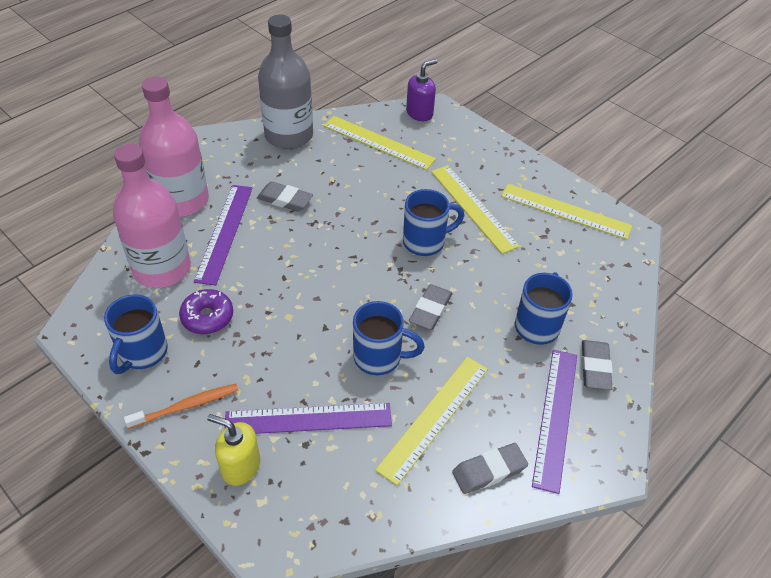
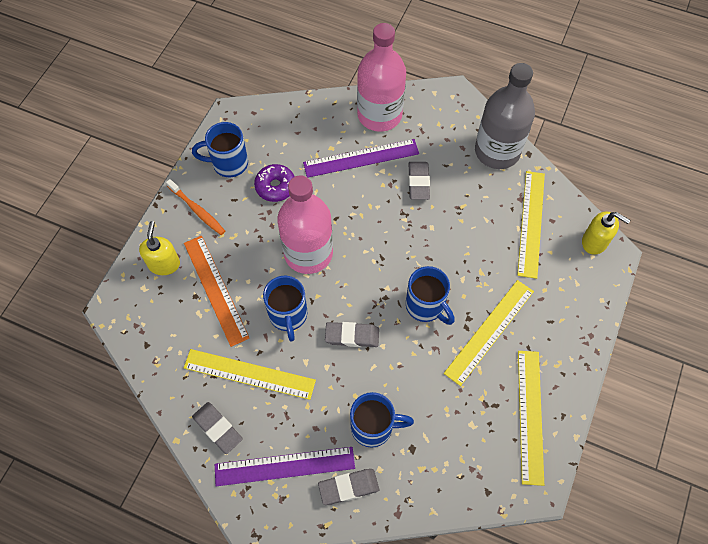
camera: 70 degrees right, 15 degrees up
pink bottle [113,144,191,288] -> pink bottle moved to [277,175,333,274]
purple ruler [224,403,392,434] -> orange ruler [184,236,249,347]
purple soap dispenser [406,59,437,121] -> yellow soap dispenser [582,212,630,255]

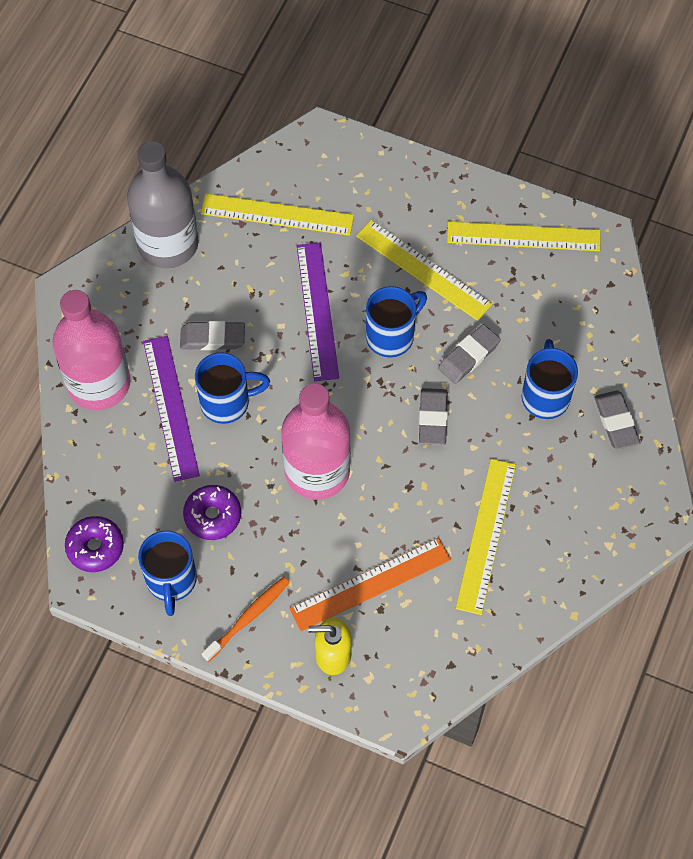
camera: 90 degrees left, 0 degrees up
grey eraser [192,402,243,454] -> grey eraser moved to [438,324,501,384]
purple ruler [215,447,355,486] -> purple ruler moved to [297,243,339,381]
blue mug [263,276,307,342] -> blue mug moved to [195,353,270,424]
yellow soap dispenser [582,212,630,255] -> none
none -> purple donut [65,516,124,572]

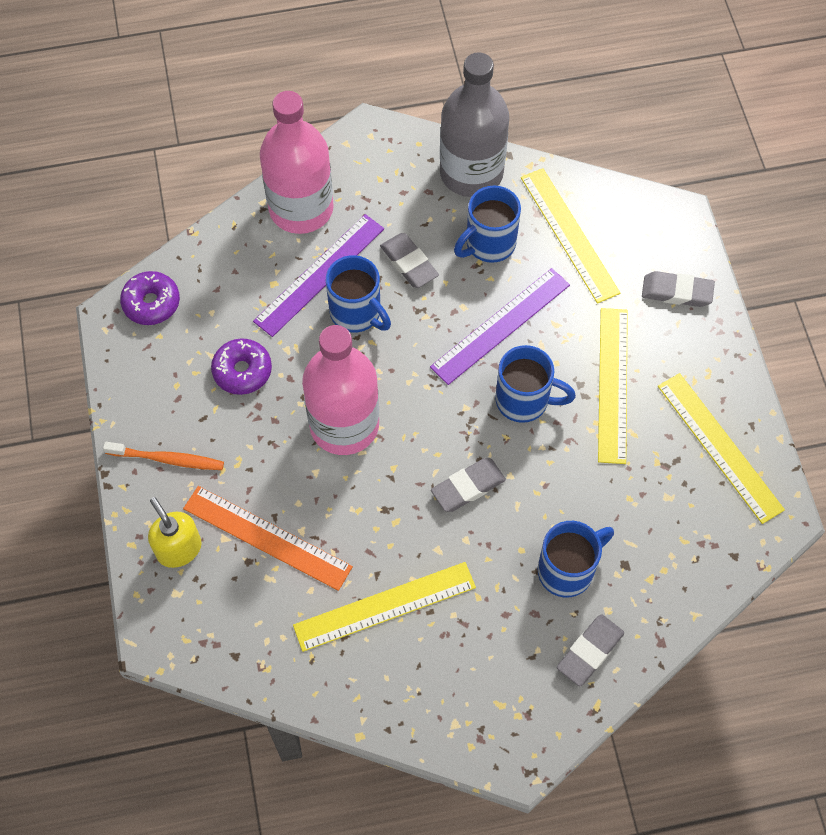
camera: 55 degrees right, 0 degrees up
blue mug [138,530,197,616] -> blue mug moved to [454,185,521,263]
grey eraser [438,324,501,384] -> grey eraser moved to [642,271,715,307]

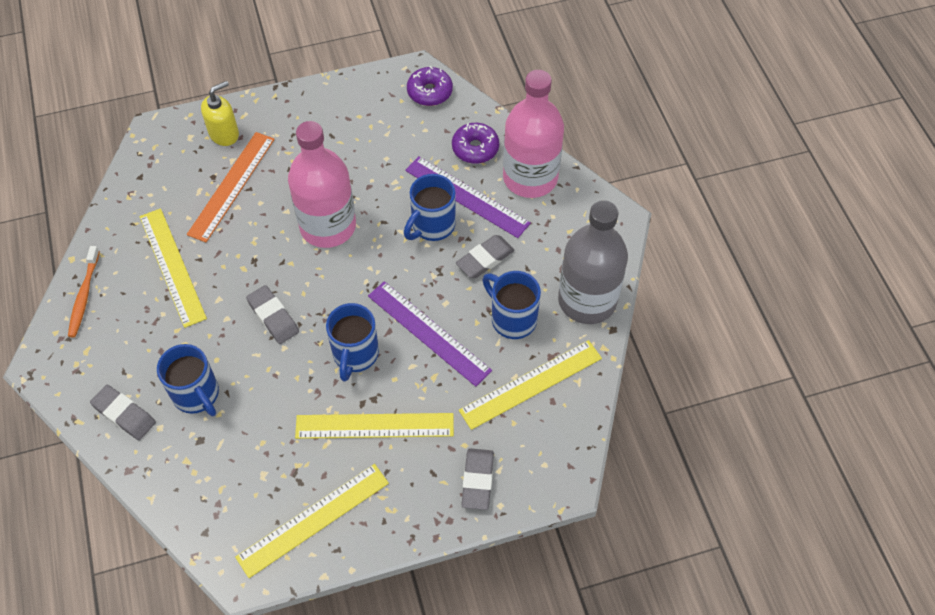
camera: 85 degrees right, 5 degrees down
orange toothbrush [103,442,224,470] -> orange toothbrush moved to [68,246,100,338]
purple donut [211,338,272,395] -> purple donut moved to [452,123,499,164]

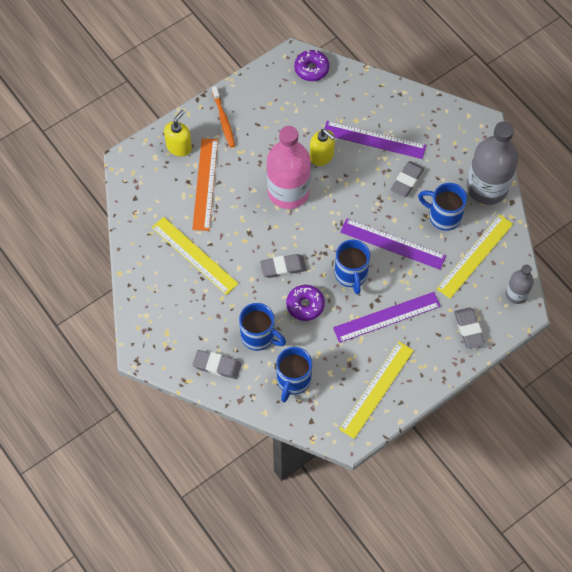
camera: 20 degrees left, 5 degrees up
orange toothbrush [68,246,100,338] -> orange toothbrush moved to [212,86,235,148]
grey eraser [246,285,299,344] -> grey eraser turned 45 degrees counterclockwise [260,254,307,278]
yellow ruler [295,413,454,439] -> purple ruler [333,292,441,343]
blue mug [404,174,456,241] -> blue mug moved to [276,347,312,402]
purple donut [452,123,499,164] -> purple donut moved to [286,285,325,321]
pink bottle [503,70,564,198] -> none
none -> yellow soap dispenser [310,129,335,166]
none -> grey bottle [506,265,534,304]

